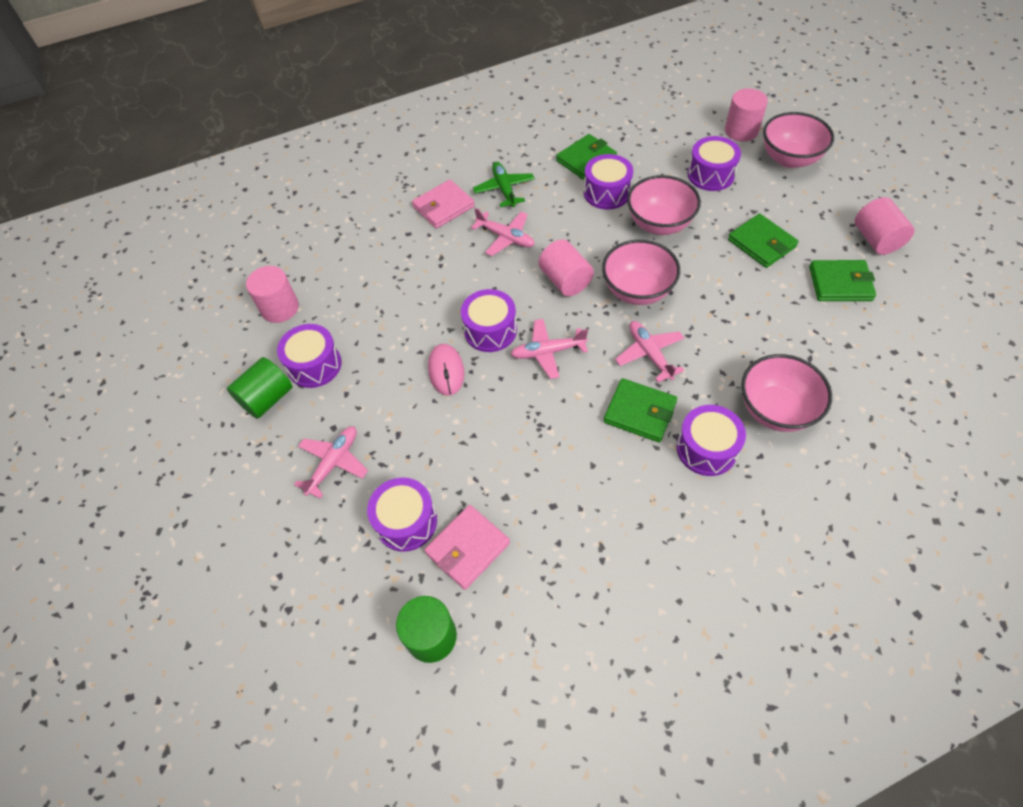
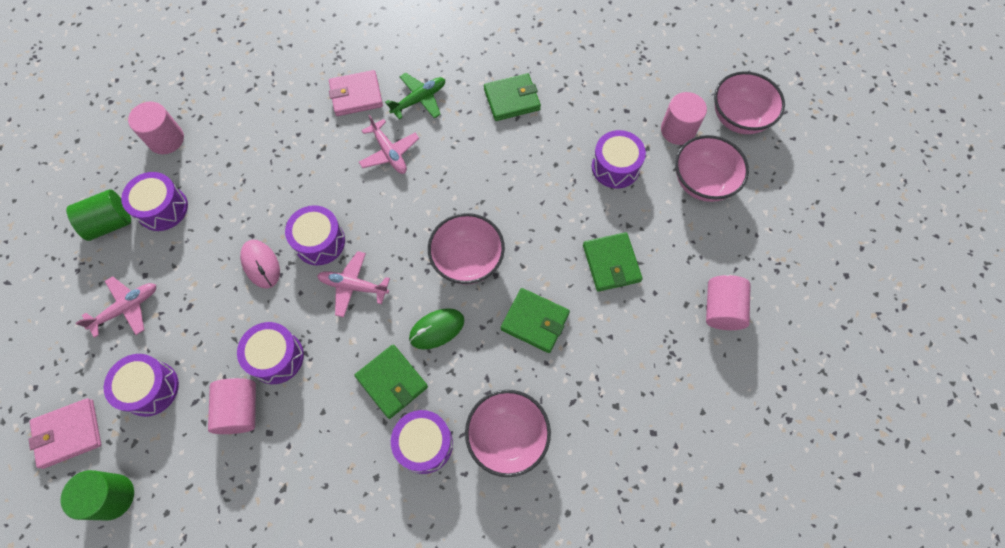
camera: 20 degrees right, 10 degrees up
pink wallet [424,505,510,590] -> pink wallet moved to [28,398,101,469]
pink mouse [428,344,465,396] -> pink mouse turned 45 degrees counterclockwise [240,240,280,288]
green plane [473,162,535,207] -> green plane turned 45 degrees clockwise [385,73,445,119]
pink cylinder [539,239,594,296] -> pink cylinder moved to [208,378,256,434]
purple drum [584,154,633,210] -> purple drum moved to [237,322,304,384]
pink plane [615,321,684,382] -> green mouse [409,308,464,350]
pink bowl [627,175,701,235] -> pink bowl moved to [714,71,785,134]
green wallet [809,260,876,301] -> green wallet moved to [501,288,570,353]

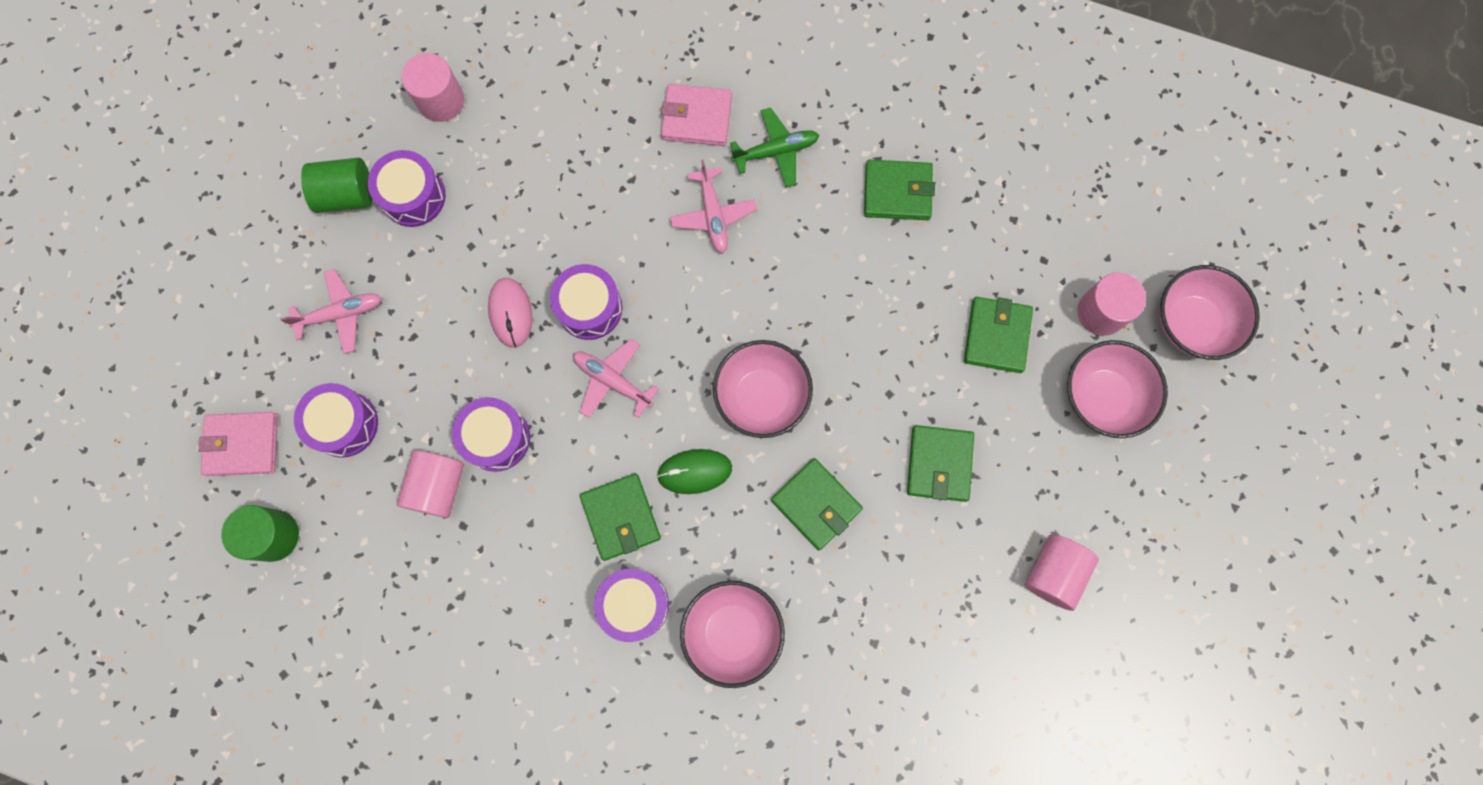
camera: 20 degrees right, 10 degrees up
purple drum [592,130,646,189] -> green wallet [964,297,1033,373]

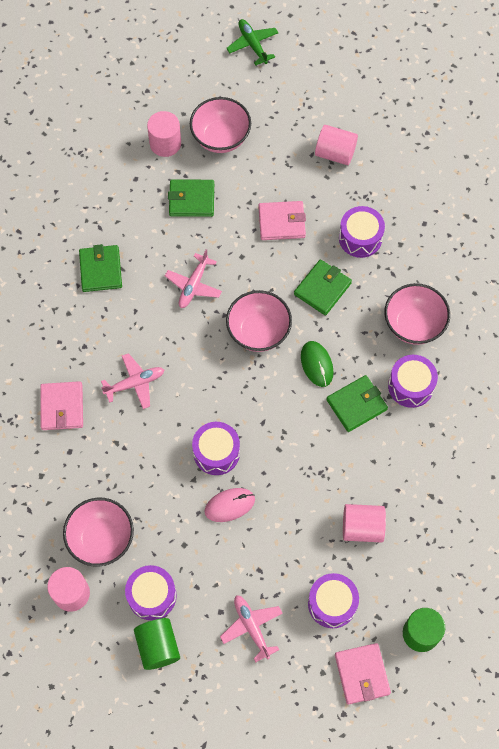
camera: 100 degrees left, 10 degrees down
purple drum [452,397,530,472] -> purple drum moved to [339,206,385,258]
pink plane [573,339,659,418] -> pink plane moved to [165,249,222,308]
green plane [730,108,819,187] -> green plane moved to [226,19,278,65]
green wallet [907,425,974,502] -> pink wallet [258,201,306,240]
pink bowl [1159,265,1260,360] -> pink bowl moved to [63,498,134,567]

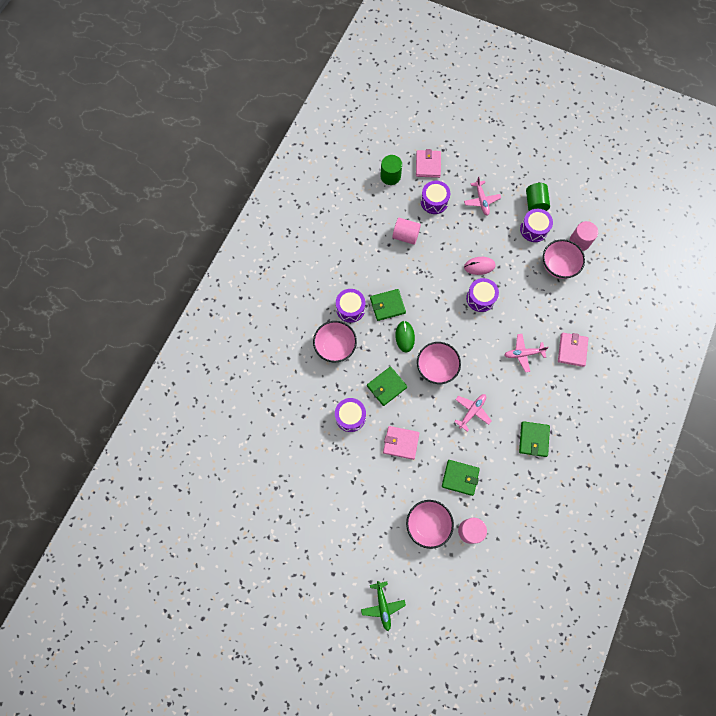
camera: 165 degrees left, 5 degrees up
pink cylinder [315,125,358,165] -> none

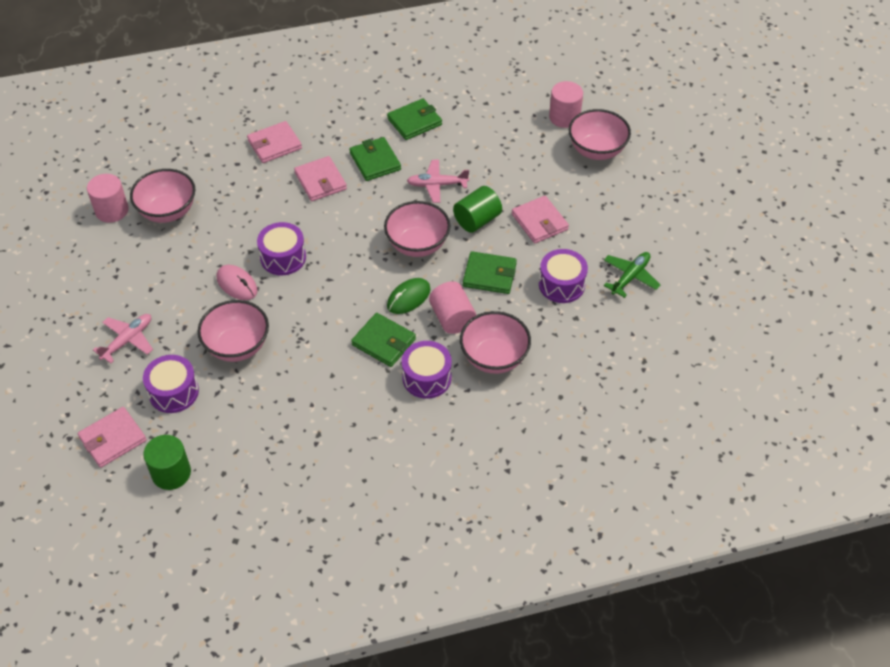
camera: 130 degrees left, 20 degrees down
green plane [361,581,406,631] -> green plane moved to [604,252,660,298]
pink cylinder [392,218,421,245] -> pink cylinder moved to [429,281,476,334]
green wallet [442,460,480,496] -> green wallet moved to [350,137,401,181]
pink plane [504,334,549,372] -> pink wallet [294,156,347,201]
purple drum [520,209,553,242] -> none
green cylinder [526,183,550,211] -> green cylinder moved to [453,186,502,233]
none -> pink bowl [198,300,269,362]

